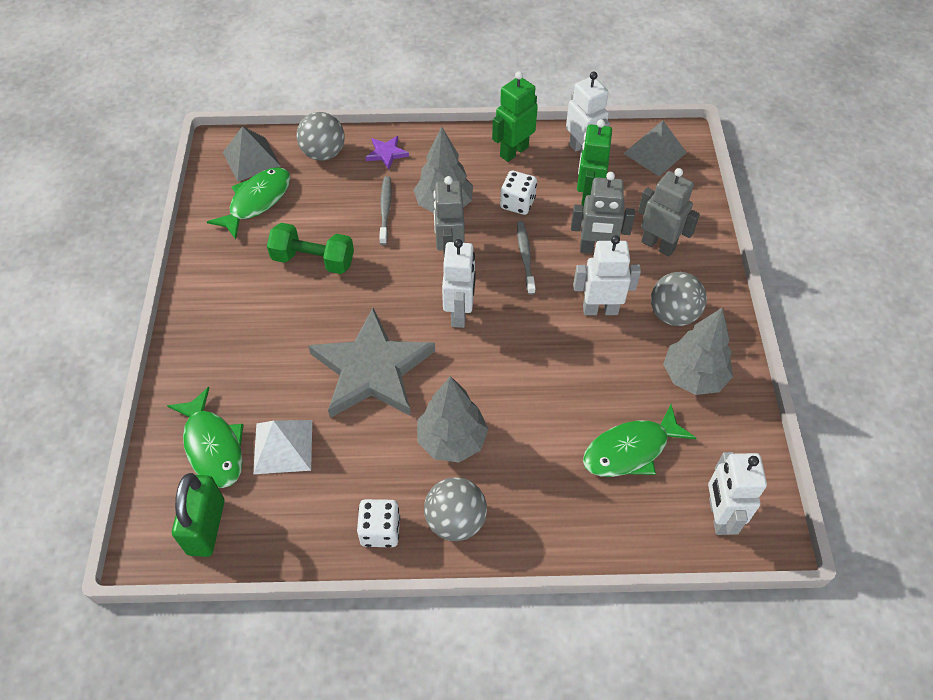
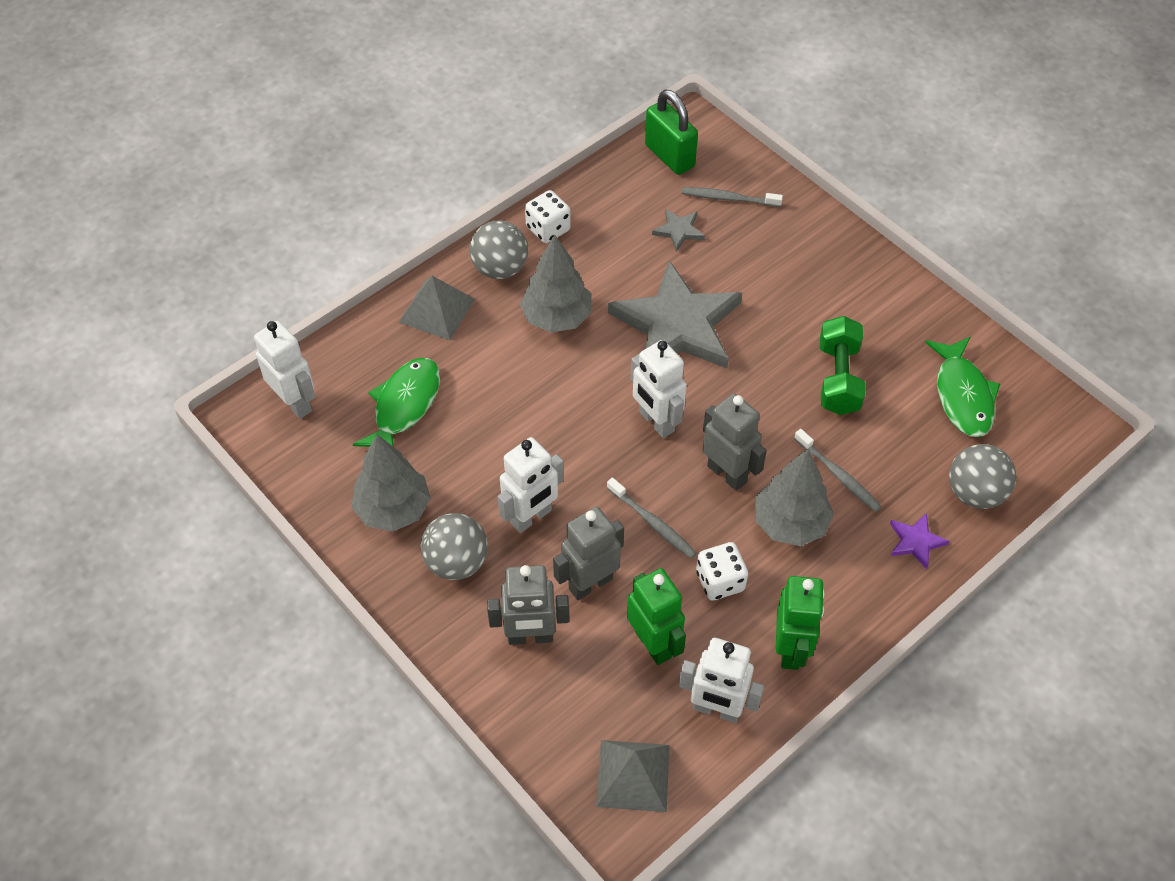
camera: 140 degrees right, 0 degrees up
green fish [167,387,243,488] -> grey toothbrush [682,187,783,207]
grey pyramid [223,126,281,182] -> grey pyramid moved to [398,276,475,340]
white pyramid [253,420,312,474] -> grey star [652,209,705,252]
green dumbbell [267,223,354,274] -> green dumbbell turned 60 degrees counterclockwise [820,316,865,415]

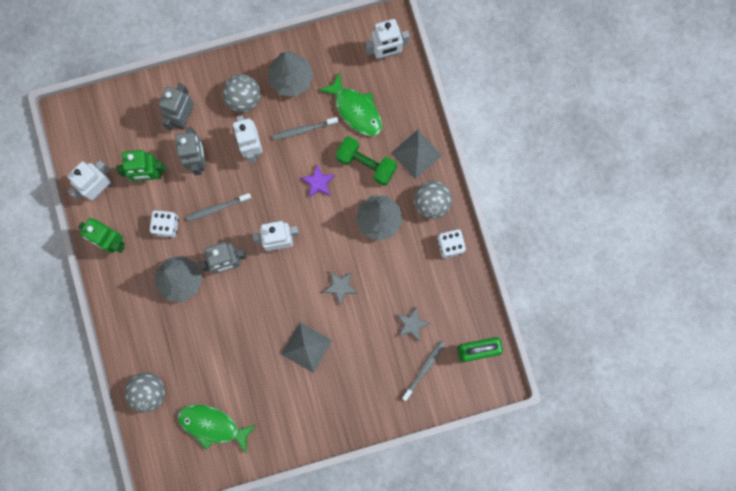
camera: 115 degrees right, 25 degrees up
grey pyramid [596,740,670,812] -> grey pyramid moved to [281,322,332,373]
grey star [608,261,742,368] -> grey star [323,272,358,305], size x0.41
grey toothbrush [794,429,882,512] -> grey toothbrush moved to [273,117,338,140]
green dumbbell [820,316,865,415] -> green dumbbell moved to [336,136,397,186]
purple star [890,513,950,569] -> purple star moved to [301,165,335,198]

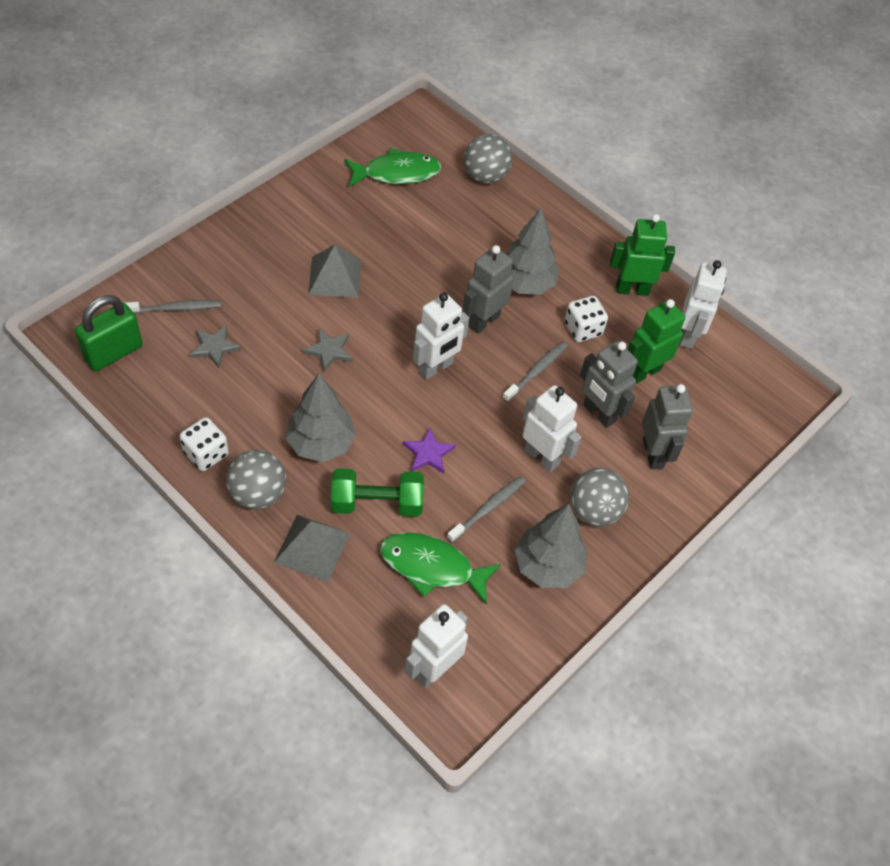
camera: 145 degrees right, 25 degrees down
grey toothbrush [402,341,445,401] -> grey toothbrush turned 105 degrees counterclockwise [125,300,221,314]

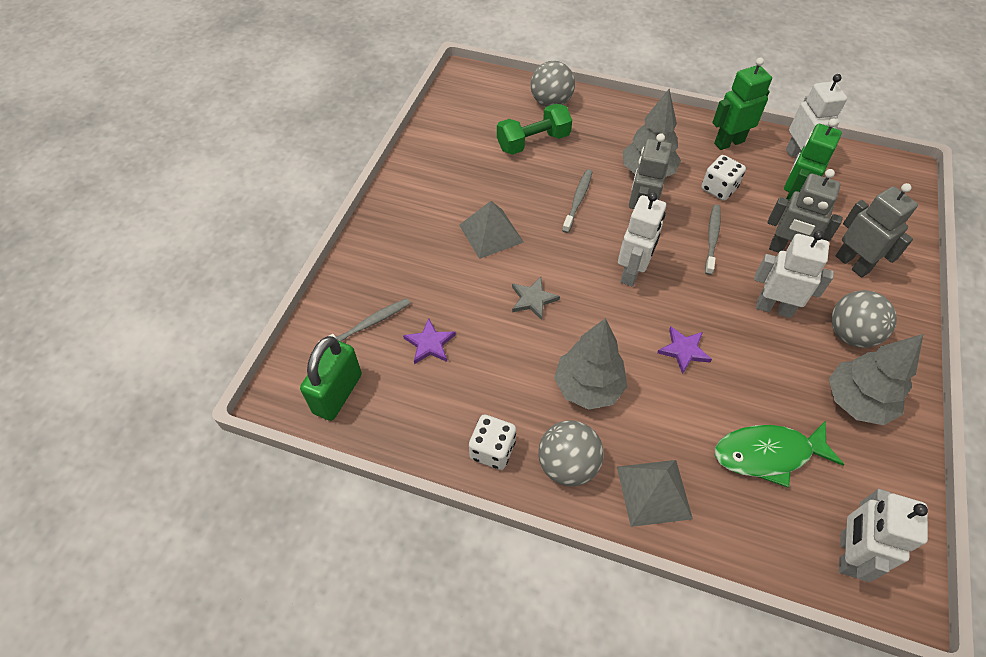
camera: 20 degrees left, 0 degrees up
grey star [190,325,241,368] -> purple star [403,318,456,364]
green dumbbell [331,468,424,517] -> green dumbbell moved to [497,104,572,155]
green fish [344,148,441,187] -> none
grey toothbrush [447,476,526,543] -> grey toothbrush moved to [562,169,592,233]

